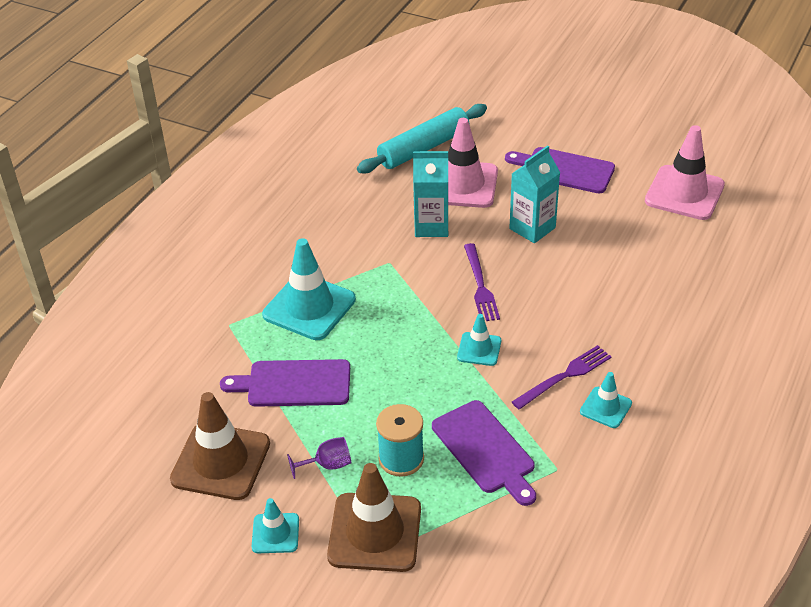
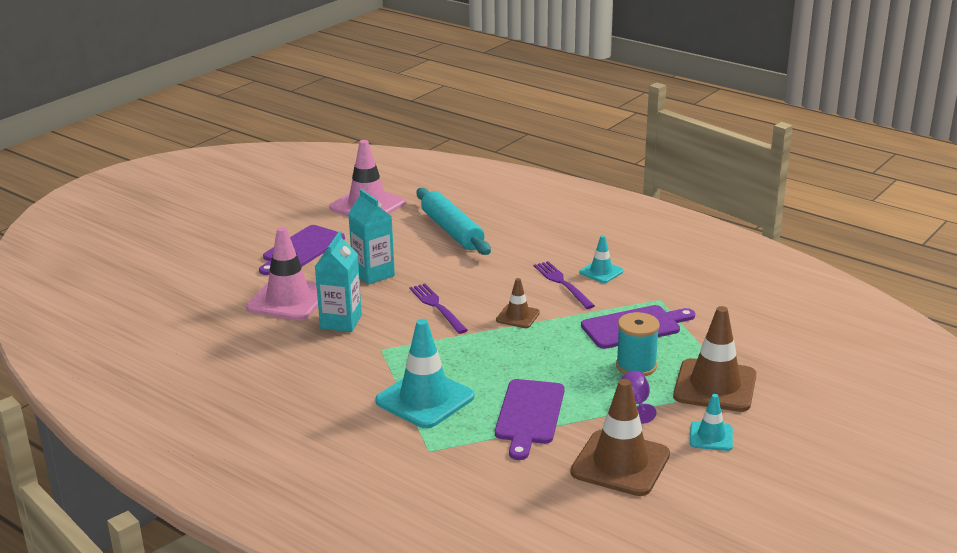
camera: 80 degrees left, 15 degrees down
turquoise rolling pin [357,104,487,174] -> turquoise rolling pin moved to [417,188,491,255]
turquoise traffic cone [457,314,501,366] -> brown traffic cone [496,278,540,328]
purple fork [464,243,500,321] -> purple fork turned 120 degrees counterclockwise [409,284,468,334]

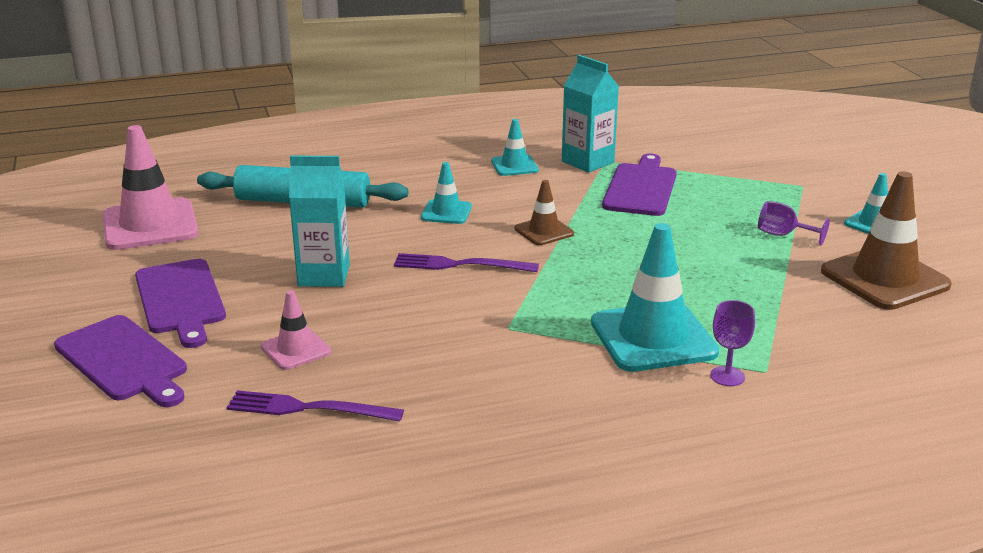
camera: 55 degrees left, 0 degrees up
pink traffic cone [246,227,318,321] -> pink traffic cone [261,290,331,370], size x0.52
turquoise carton [315,231,362,332] -> turquoise carton moved to [562,55,619,173]
purple cutting board [495,379,564,460] -> purple cutting board moved to [54,315,187,407]
purple fork [534,261,595,309] -> purple fork moved to [226,390,404,421]
turquoise spool [616,312,660,376] -> none
brown traffic cone [673,306,756,412] -> none
none -> turquoise traffic cone [421,162,472,224]
none -> purple goblet [710,300,755,386]

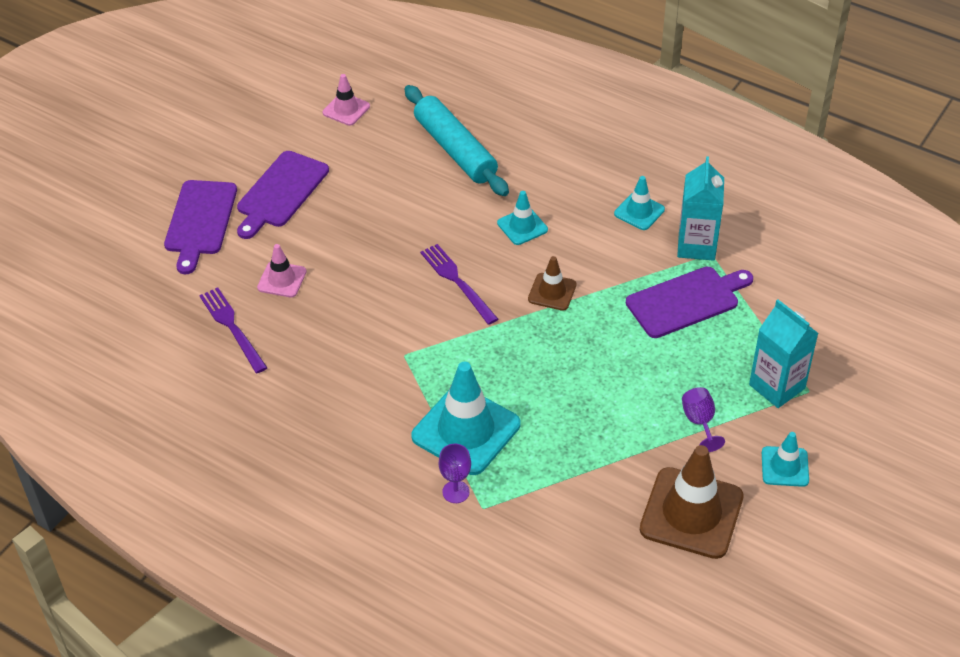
camera: 50 degrees right, 20 degrees up
pink traffic cone [103,125,199,250] -> pink traffic cone [323,74,370,126], size x0.52
turquoise carton [289,156,350,287] -> turquoise carton moved to [749,300,819,408]

